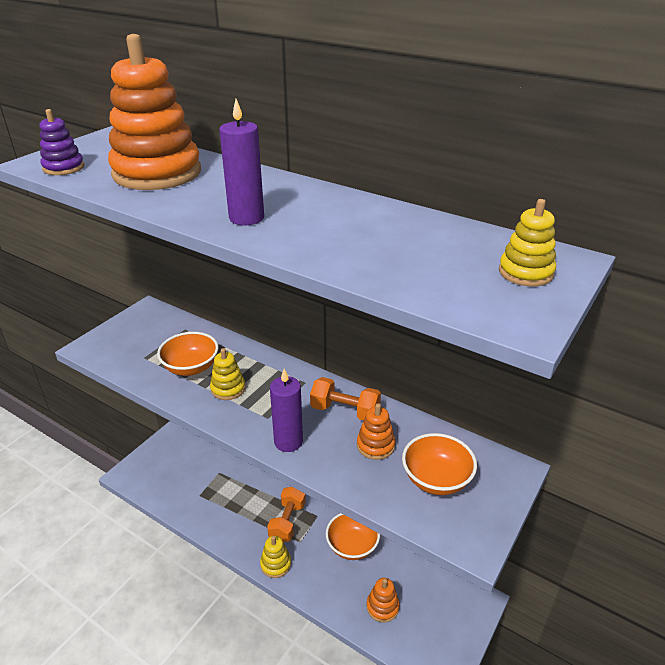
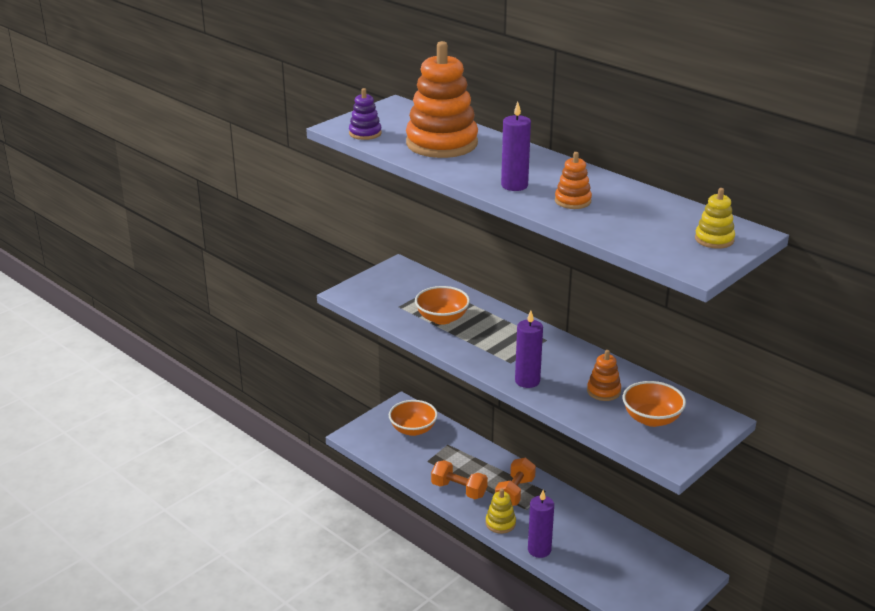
camera: 10 degrees right, 5 degrees down
yellow stacking toy [210,348,245,400] -> none
orange dumbbell [310,377,381,421] -> orange dumbbell moved to [431,460,488,499]
orange bowl [326,513,380,560] -> orange bowl moved to [389,400,438,436]
orange stacking toy [367,578,400,622] -> orange stacking toy moved to [555,152,592,209]
none -> purple candle [528,490,554,558]

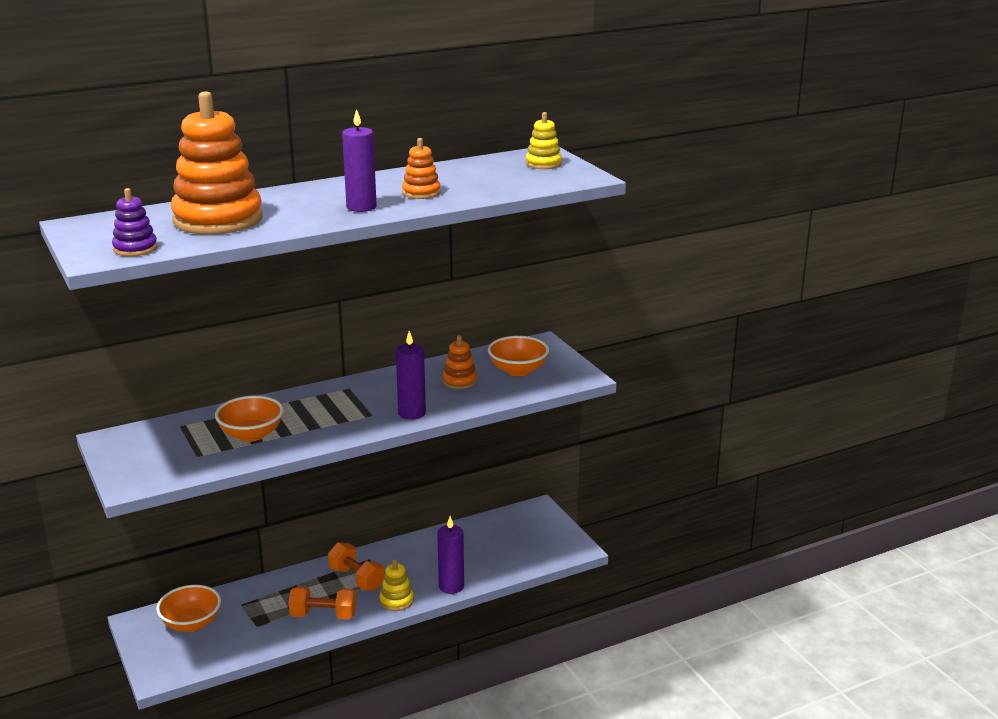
camera: 70 degrees left, 5 degrees down
orange dumbbell [431,460,488,499] -> orange dumbbell turned 45 degrees clockwise [289,586,356,619]

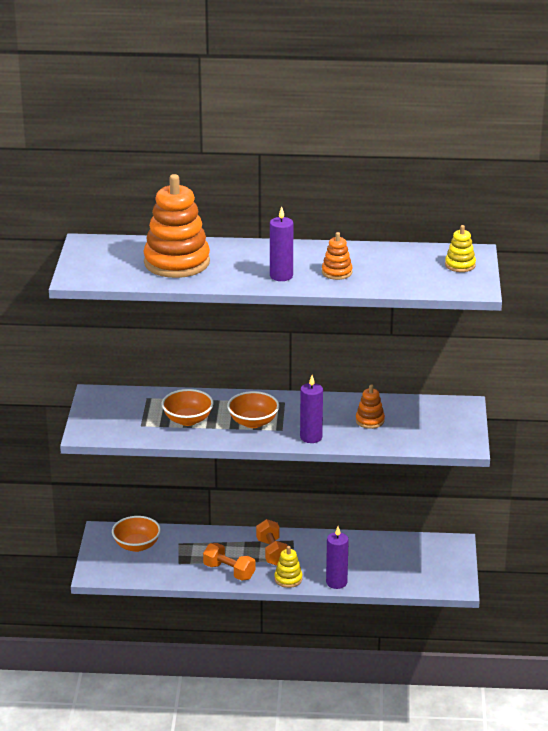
camera: 30 degrees right, 5 degrees up
purple stacking toy [112,188,157,256] -> none
orange bowl [488,336,549,376] -> orange bowl moved to [227,391,279,428]

